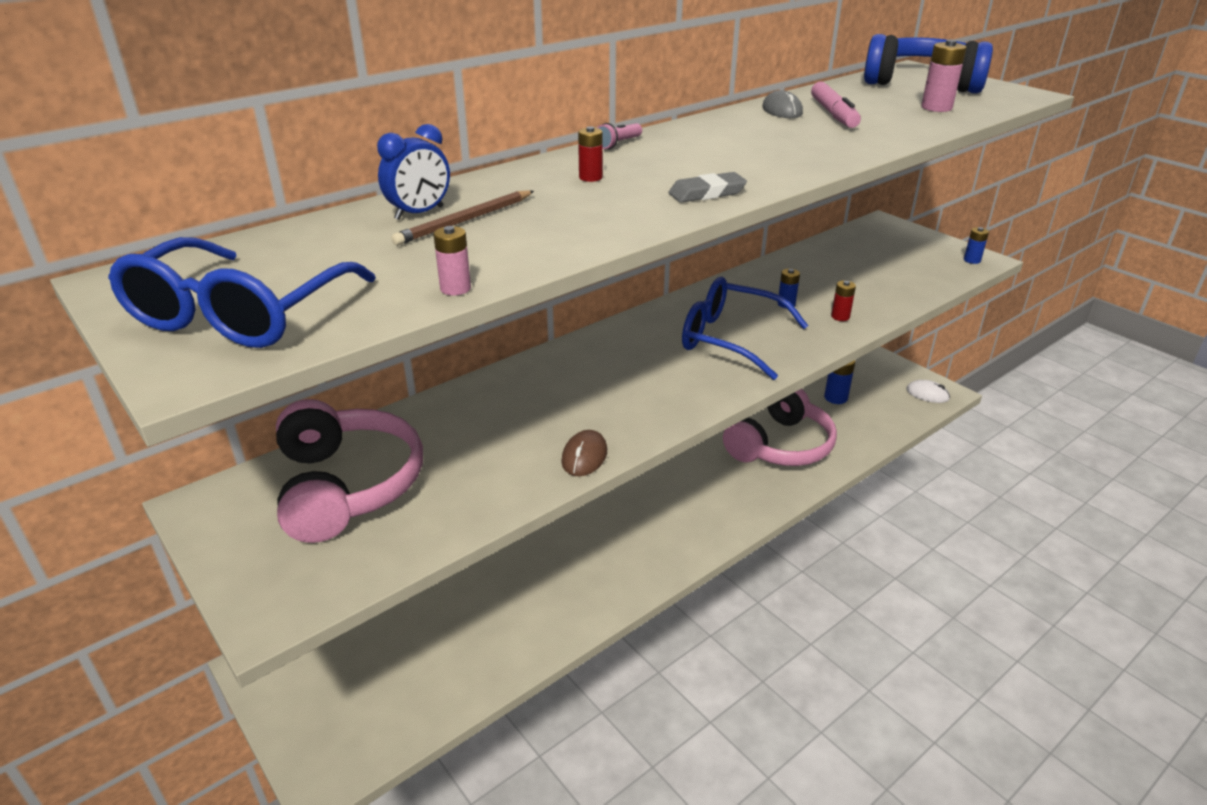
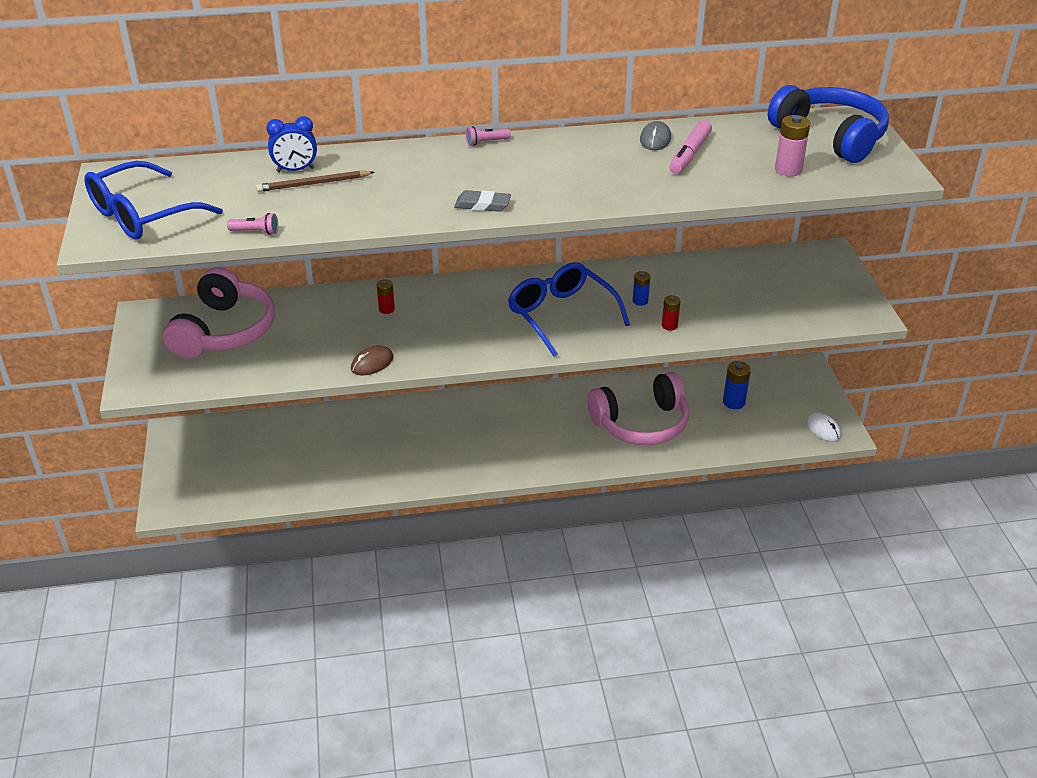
camera: 30 degrees right, 5 degrees up
pink battery [433,226,471,295] -> pink flashlight [227,213,278,235]
red battery [578,126,603,182] -> red battery moved to [377,279,395,314]
blue battery [964,227,989,264] -> none

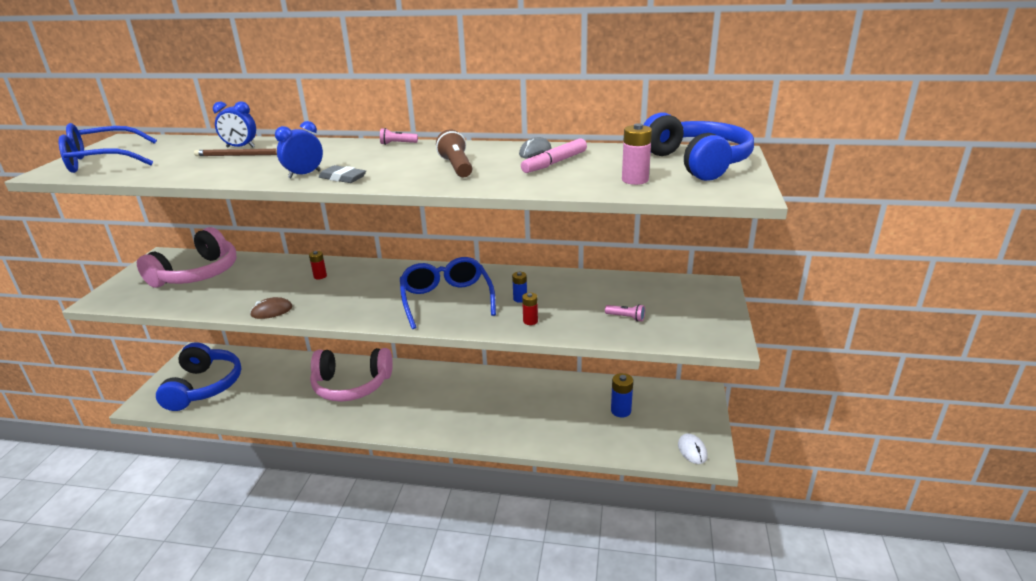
camera: 20 degrees right, 10 degrees down
pink flashlight [227,213,278,235] -> pink flashlight moved to [605,304,645,322]
pink headphones [587,372,689,445] -> pink headphones moved to [310,348,393,402]
none -> blue headphones [156,342,241,411]
none -> blue clock [275,121,323,178]
none -> brown flashlight [436,130,472,177]

